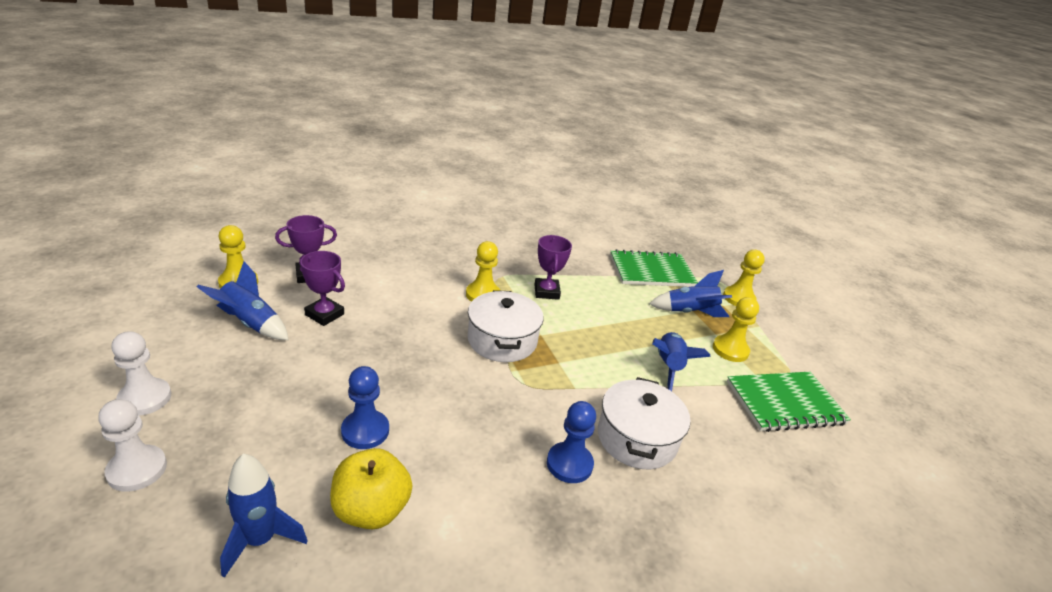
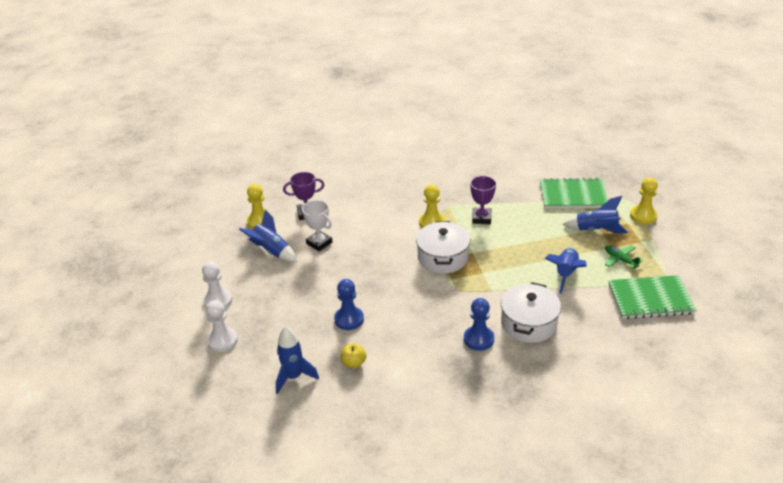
camera: 15 degrees right, 5 degrees up
purple trophy [299,251,345,326] -> white trophy [301,200,332,251]
yellow apple [330,448,413,529] -> yellow apple [341,343,366,368], size x0.56
yellow pawn [713,297,759,362] -> green plane [605,245,642,269]

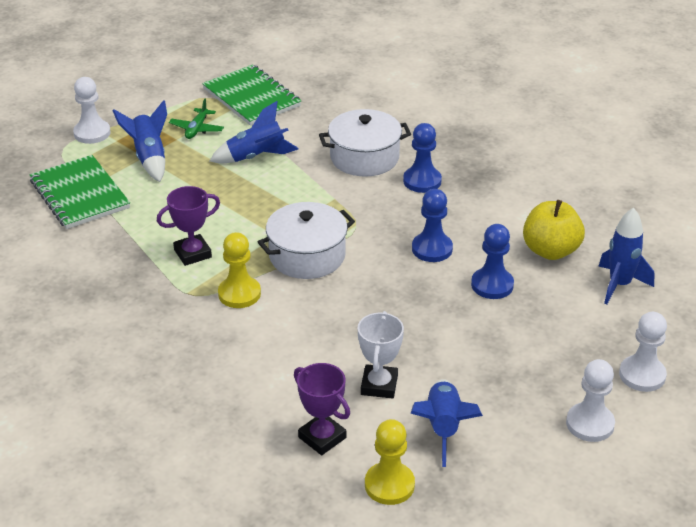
camera: 125 degrees left, 0 degrees up
yellow apple [341,343,366,368] -> yellow apple [523,200,585,260], size x1.78
yellow pawn [630,177,658,224] -> white pawn [73,77,110,144]
none -> blue pawn [412,189,453,262]

